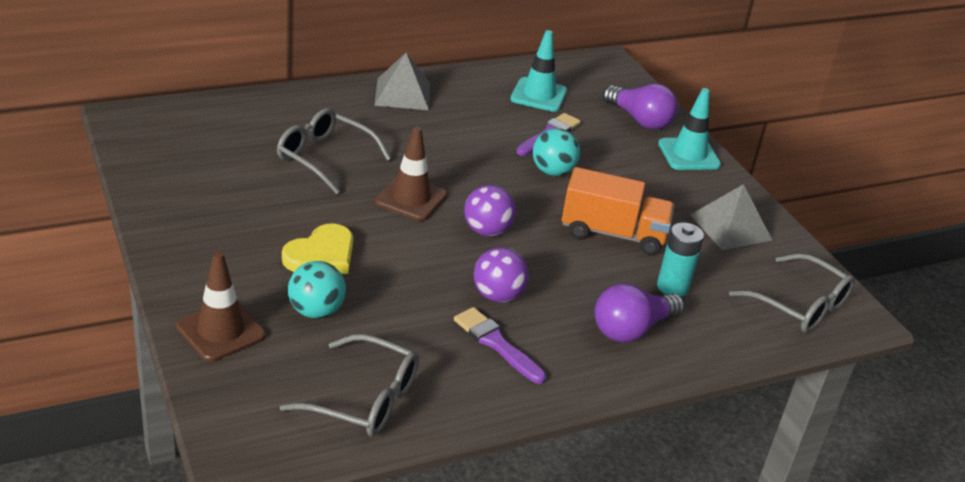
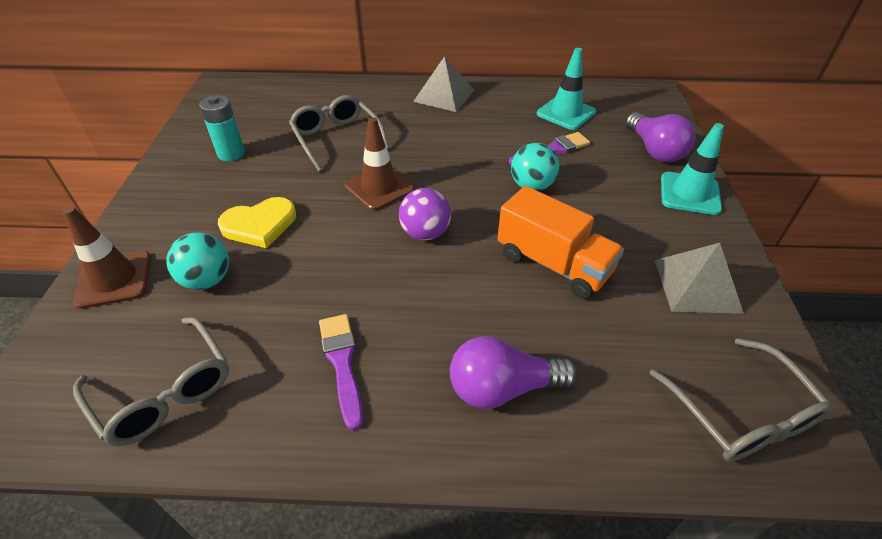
camera: 30 degrees right, 10 degrees up
purple ball [473,247,529,302] -> none
turquoise battery [657,222,704,297] -> turquoise battery moved to [199,95,245,161]

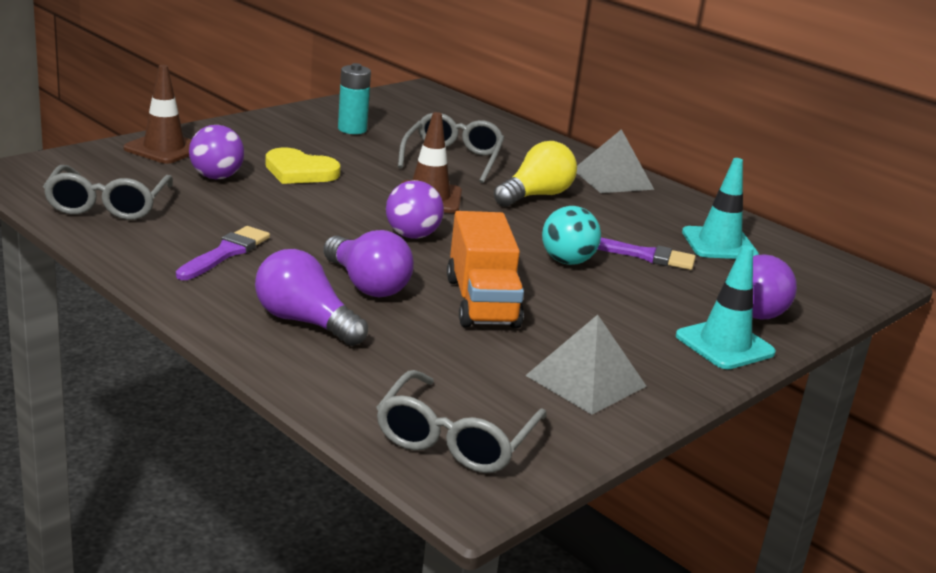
camera: 40 degrees right, 20 degrees down
turquoise ball [166,233,229,290] -> purple ball [189,125,244,179]
none -> purple light bulb [323,230,414,297]
none -> yellow light bulb [494,141,577,207]

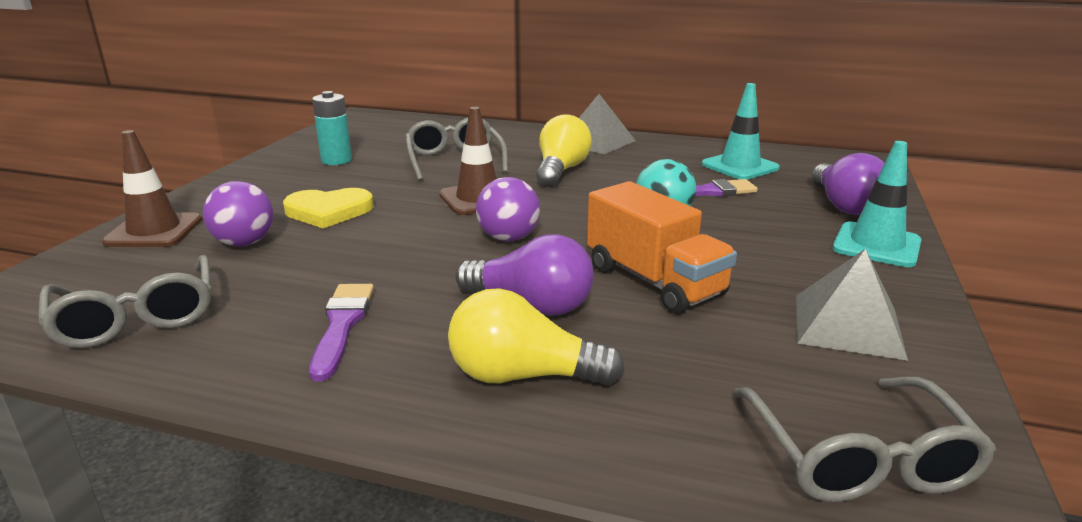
camera: 25 degrees left, 0 degrees up
purple light bulb [255,249,368,346] -> yellow light bulb [448,288,625,386]

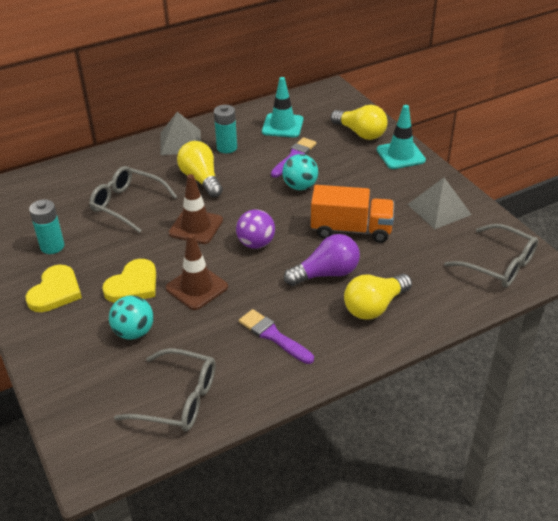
camera: 45 degrees left, 15 degrees up
brown traffic cone [102,130,203,247] -> brown traffic cone moved to [166,233,228,310]
purple ball [203,181,274,247] -> turquoise ball [109,295,154,340]
purple light bulb [812,153,884,215] -> yellow light bulb [331,105,388,140]
none -> yellow heart [26,265,82,312]
none -> turquoise battery [214,105,237,153]

